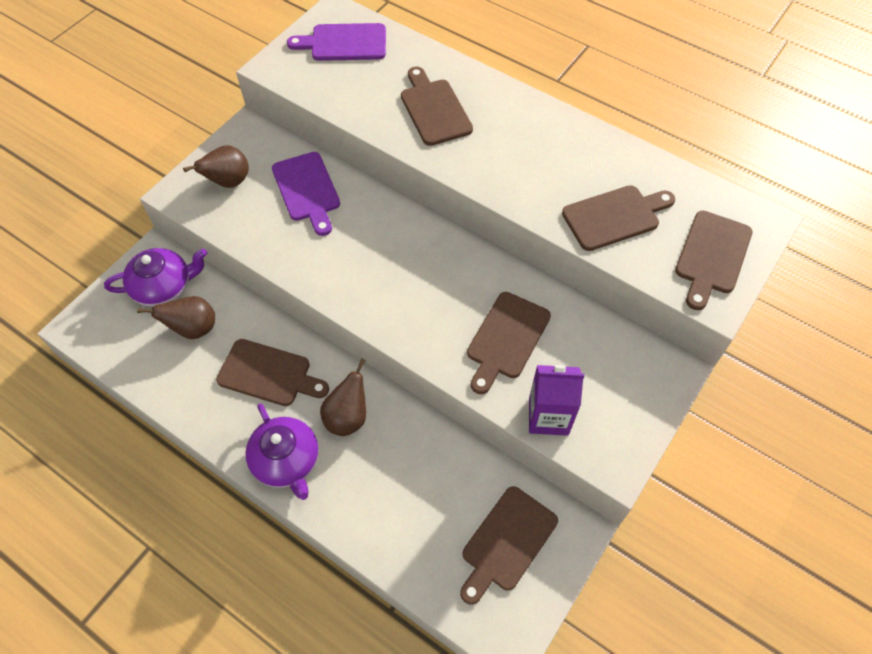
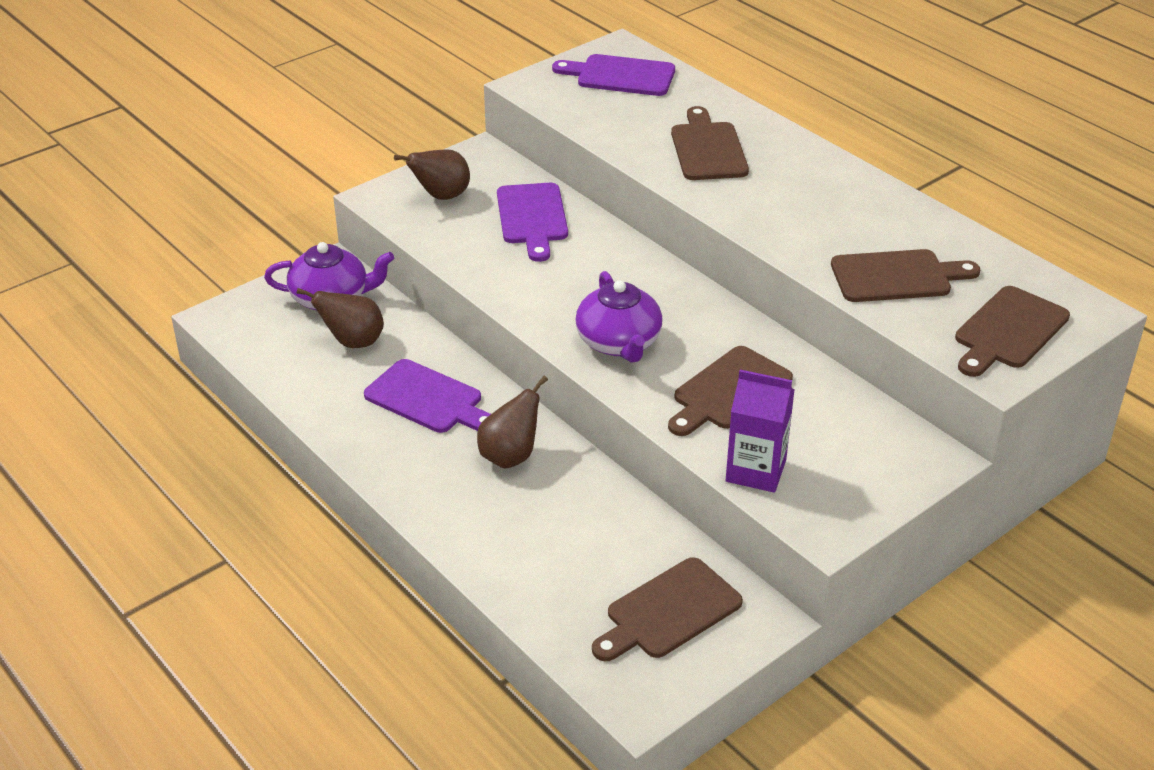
camera: 15 degrees right, 20 degrees down
brown cutting board [216,339,329,406] -> purple cutting board [364,359,491,433]
purple teapot [245,404,319,500] -> purple teapot moved to [575,271,663,363]

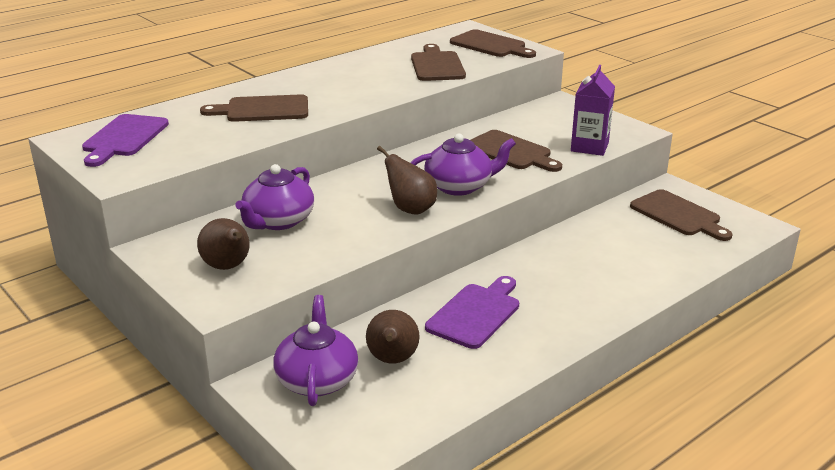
camera: 90 degrees left, 10 degrees down
brown pear [477,376,548,469] -> brown pear moved to [377,146,437,215]
purple cutting board [497,183,568,262] -> purple teapot [235,164,314,230]

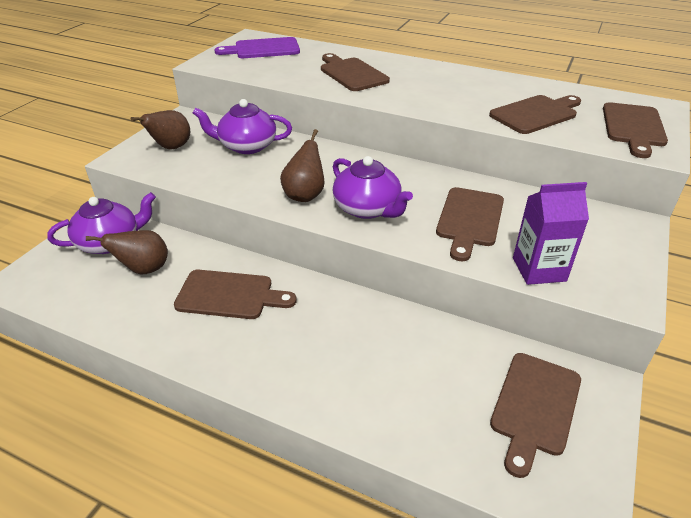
camera: 65 degrees right, 10 degrees up
purple cutting board [425,276,519,349] -> brown cutting board [174,270,297,319]

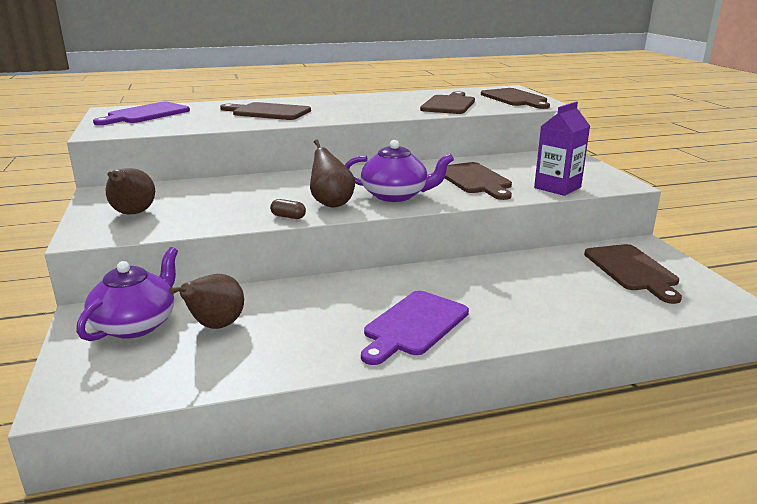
camera: 40 degrees left, 15 degrees down
brown cutting board [174,270,297,319] -> none
purple teapot [193,99,292,154] -> none
none -> brown capsule [270,199,306,219]
none -> purple cutting board [361,291,469,365]

